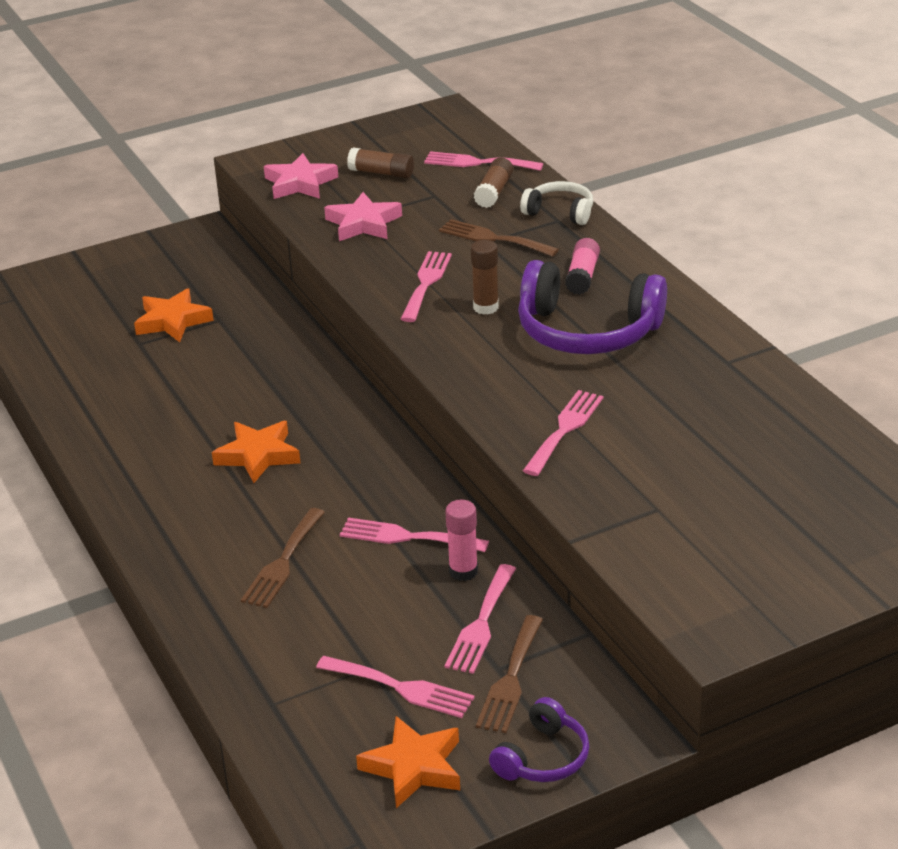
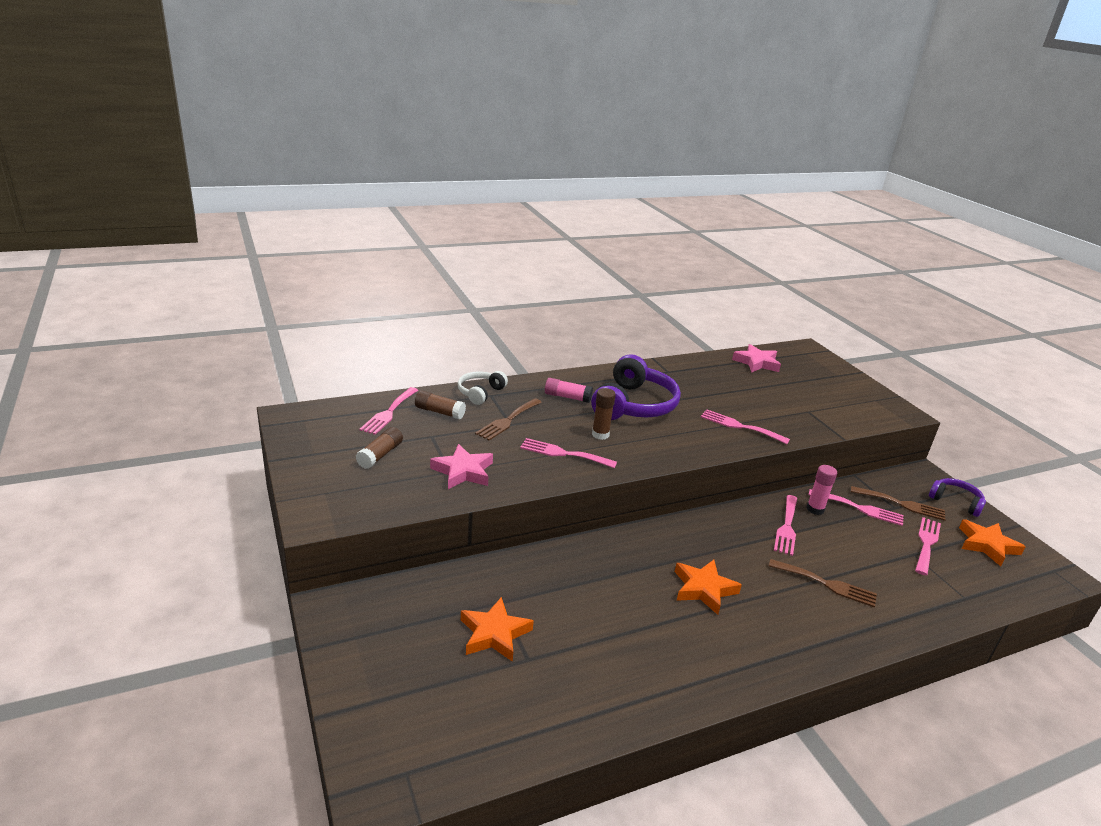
camera: 90 degrees left, 5 degrees down
pink star [264,153,338,199] -> pink star moved to [732,344,781,372]

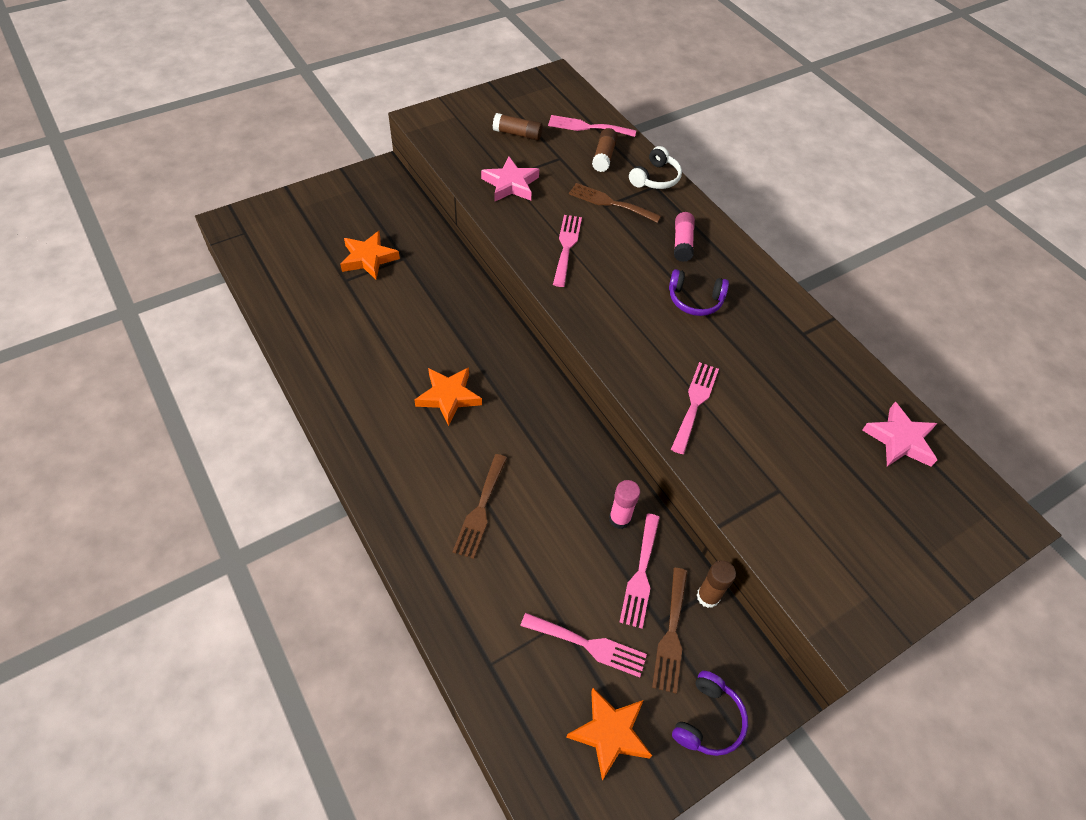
camera: 80 degrees right, 25 degrees up
white headphones [458,371,508,405] -> white headphones turned 105 degrees clockwise [629,146,682,189]
purple headphones [591,354,681,420] -> purple headphones [669,269,729,316], size x0.53
brown glue stick [592,388,616,440] -> brown glue stick moved to [697,560,736,608]
pink fork [774,495,797,556] -> none

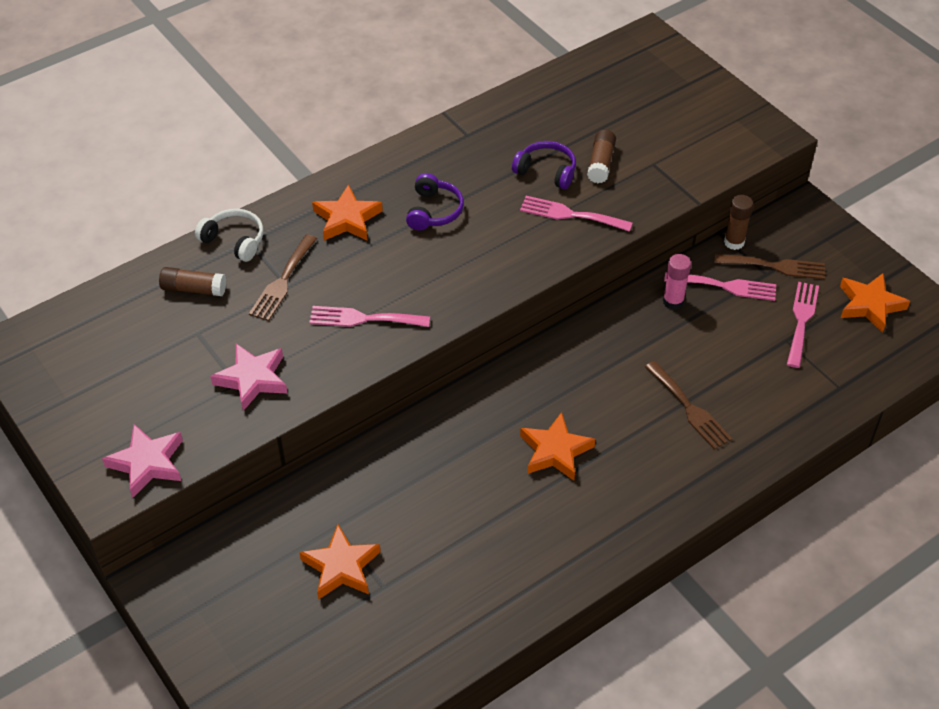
camera: 90 degrees left, 5 degrees down
brown fork [453,454,507,559] -> brown fork turned 45 degrees clockwise [645,361,732,450]
brown glue stick [493,113,543,141] -> brown glue stick moved to [587,130,616,183]
pink fork [548,115,636,137] -> none
purple headphones [672,671,748,756] -> purple headphones moved to [512,141,576,189]
pink glue stick [674,212,695,262] -> orange star [312,185,383,241]
pink star [862,402,937,467] -> pink star moved to [102,424,183,498]

